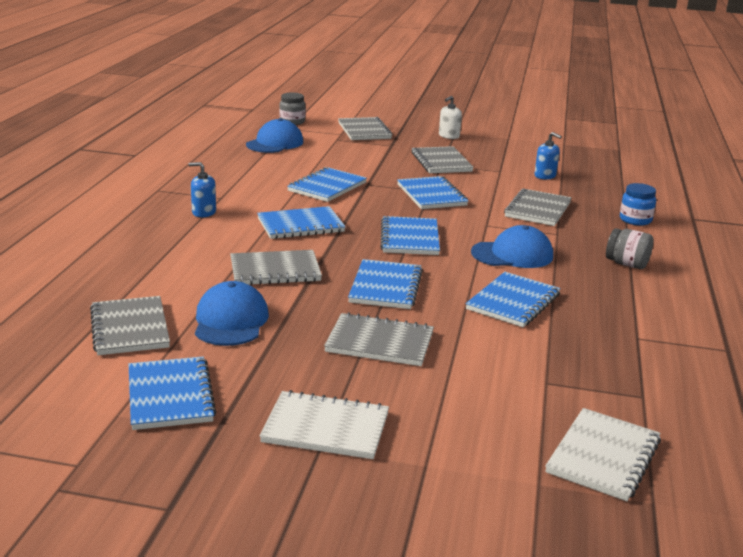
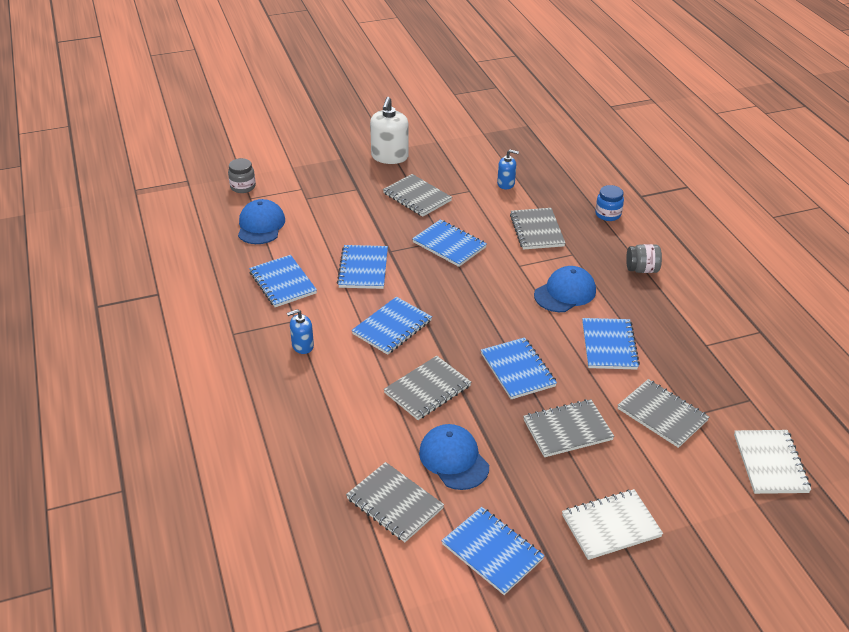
camera: 30 degrees left, 15 degrees up
grey notebook [338,117,392,140] -> grey notebook moved to [617,379,709,448]
blue notebook [380,216,440,255] -> blue notebook moved to [249,255,317,307]
white soap dispenser [439,96,462,139] -> white soap dispenser [370,97,409,164], size x1.77

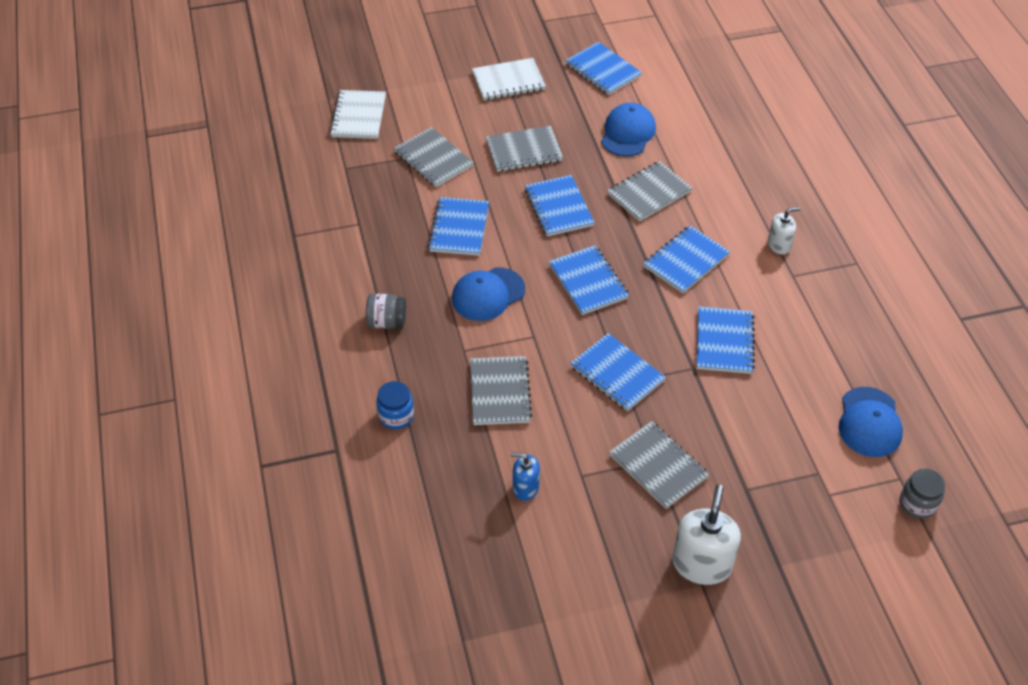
camera: 175 degrees left, 10 degrees up
blue notebook [249,255,317,307] -> blue notebook moved to [549,245,629,315]
blue soap dispenser [287,309,314,354] -> white soap dispenser [768,207,800,254]
grey notebook [346,462,444,542] -> none
blue cap [419,424,489,490] -> blue cap turned 135 degrees counterclockwise [601,103,656,157]

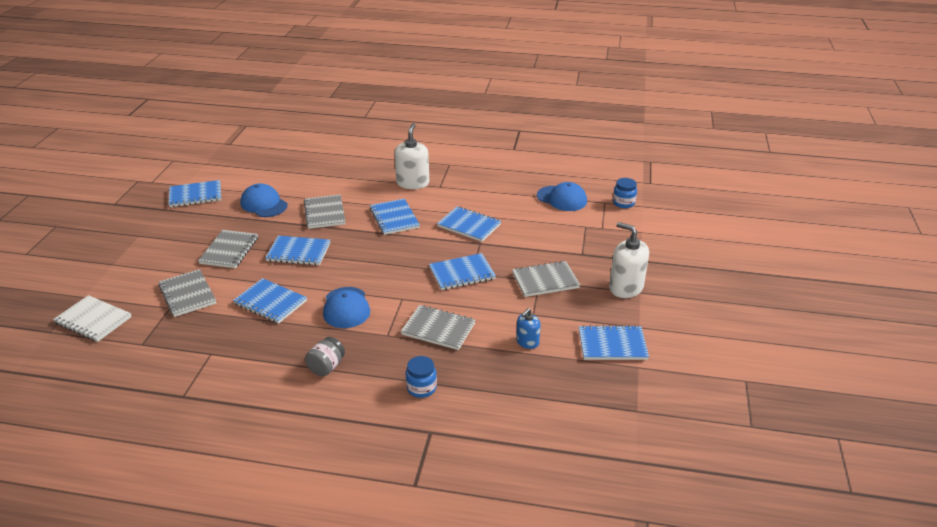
camera: 65 degrees left, 15 degrees down
grey notebook [394,127,474,187] -> grey notebook turned 75 degrees clockwise [158,269,216,317]
white notebook [472,58,546,100] -> none
blue notebook [549,245,629,315] -> blue notebook moved to [579,325,649,360]
white soap dispenser [768,207,800,254] -> white soap dispenser [394,123,429,189], size x1.77
grey jar [900,468,945,519] -> blue jar [613,178,637,208]

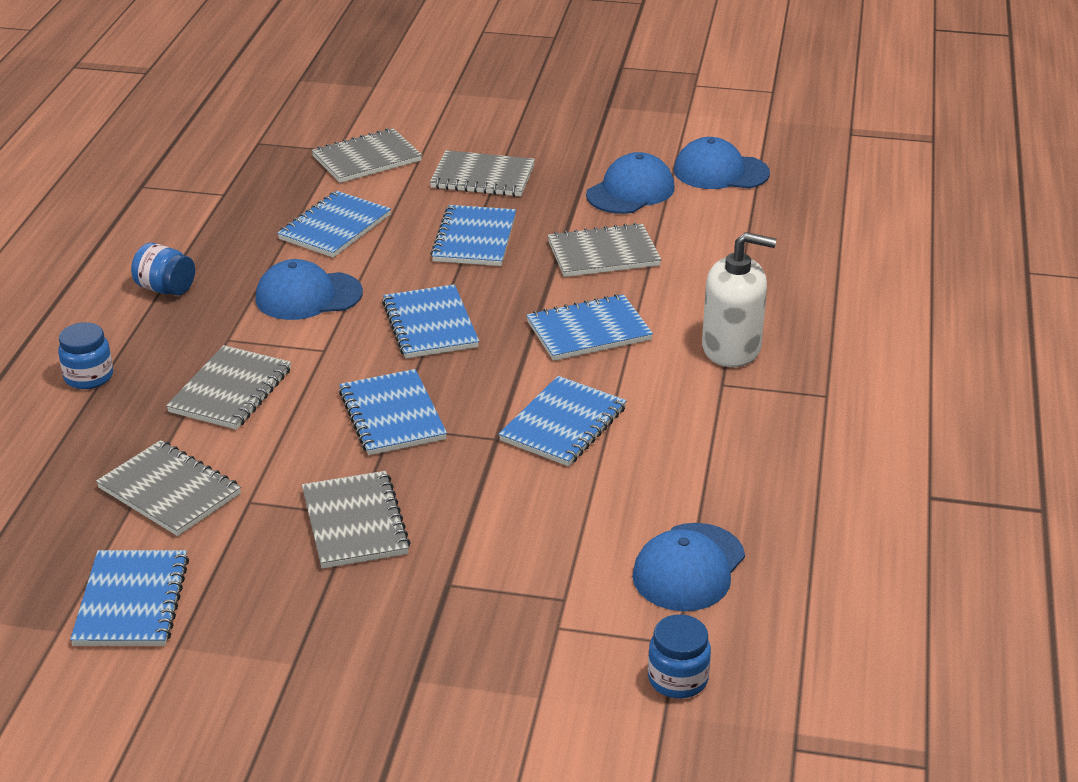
camera: 90 degrees right, 0 degrees up
white notebook [53,295,132,342] -> none
blue notebook [169,180,221,207] -> blue notebook moved to [382,284,479,358]
grey jar [305,337,345,376] -> blue jar [131,243,195,295]
blue soap dispenser [516,308,541,349] -> grey notebook [96,440,241,536]
white soap dispenser [609,222,649,298] -> none
none -> blue cap [674,137,770,189]

